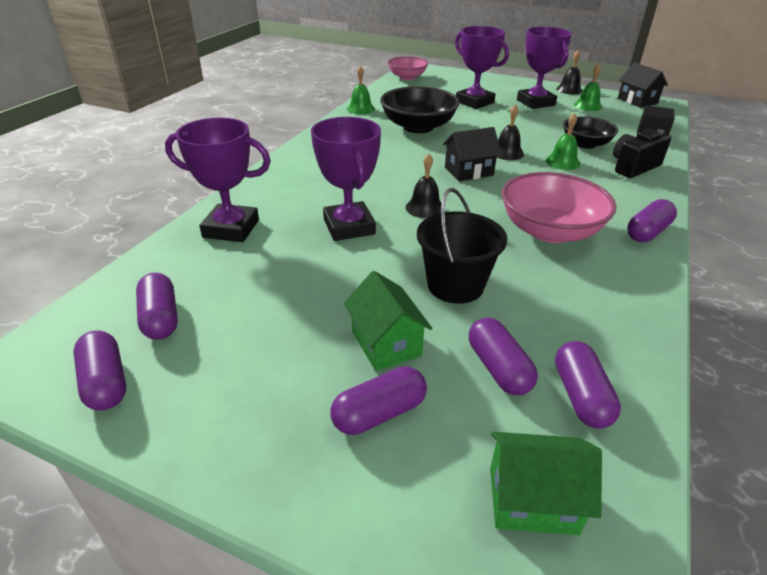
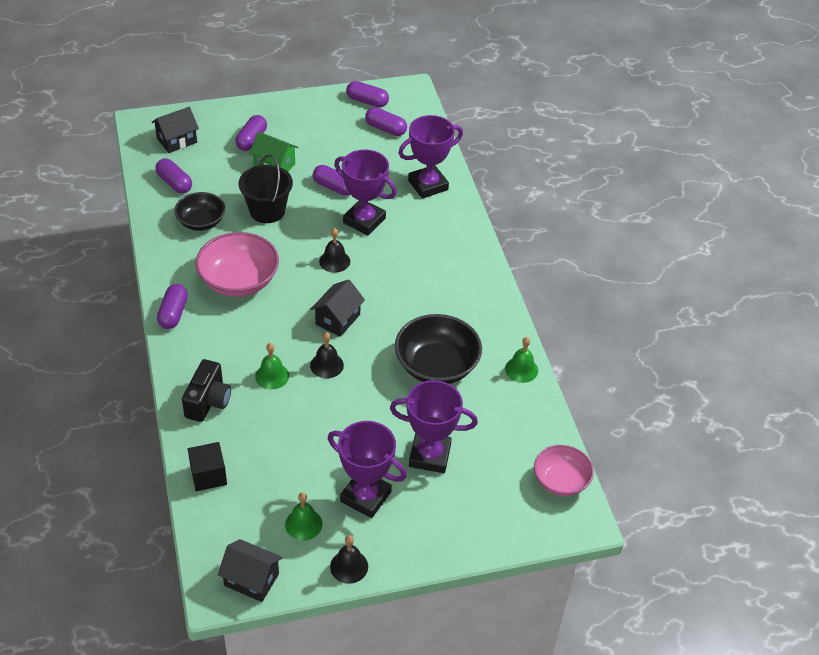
camera: 140 degrees right, 10 degrees up
purple capsule [469,317,538,395] -> purple capsule moved to [313,165,350,196]
green house [490,432,602,535] -> black house [151,107,199,153]
black bowl [563,116,618,149] -> black bowl moved to [174,192,225,231]

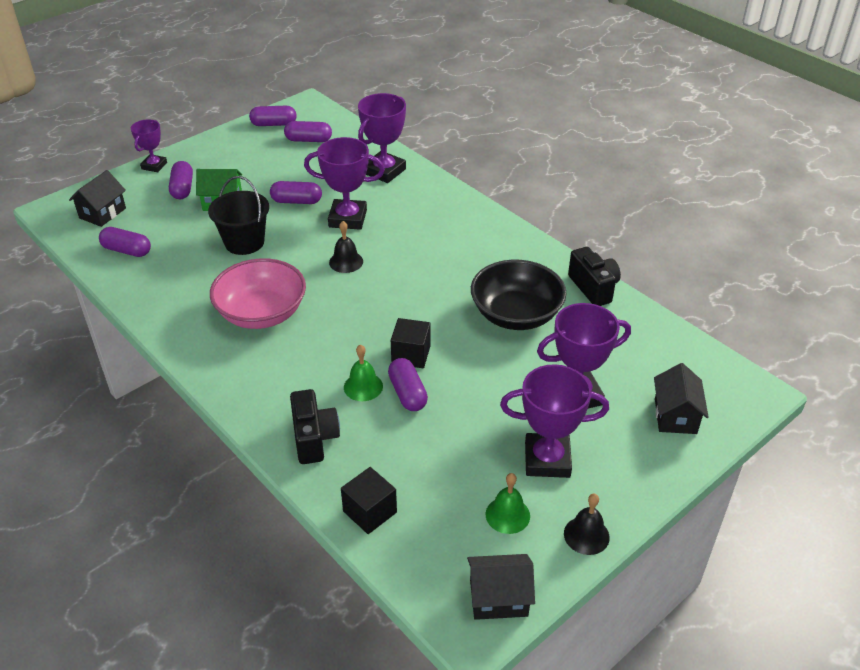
camera: 25 degrees left, 5 degrees down
purple capsule [157,284,188,329] -> purple capsule moved to [388,358,428,411]
black bowl [174,192,225,231] -> none
black bell [310,332,344,378] -> black cube [391,318,430,368]
black house [311,279,365,337] -> black house moved to [654,363,709,434]
green bell [505,337,538,383] -> black camera [568,247,621,306]
pink bowl [534,445,594,496] -> none
none -> purple trophy [131,119,167,172]

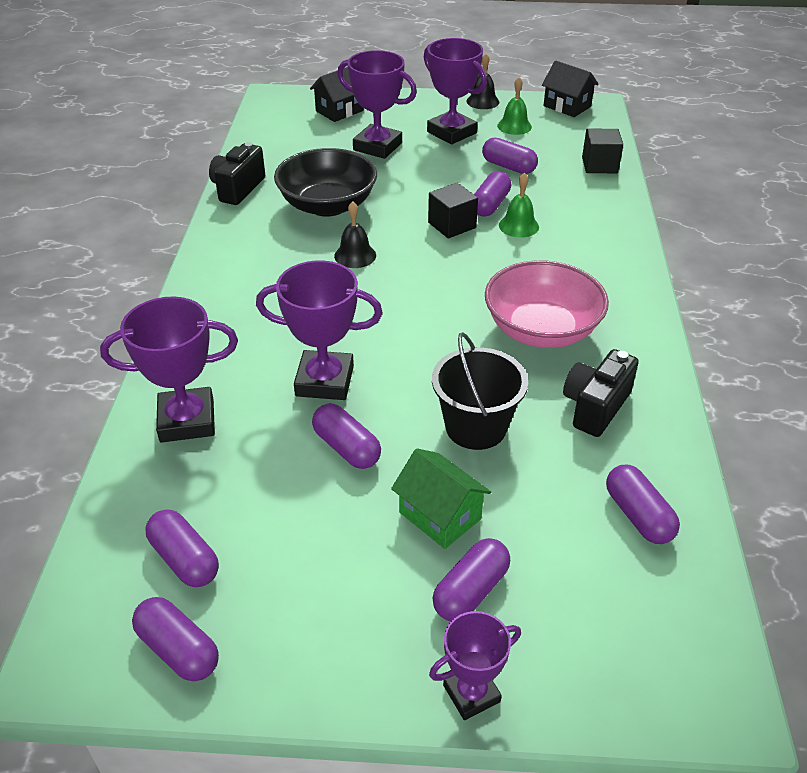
camera: 135 degrees left, 0 degrees up
black house [69,170,126,227] -> none
black camera [290,389,340,464] -> black camera moved to [563,349,639,437]
purple trophy [304,137,385,230] -> purple trophy turned 45 degrees counterclockwise [256,261,383,400]
black bell [329,221,363,273] -> black bell moved to [334,202,376,268]
none -> purple capsule [482,137,538,174]

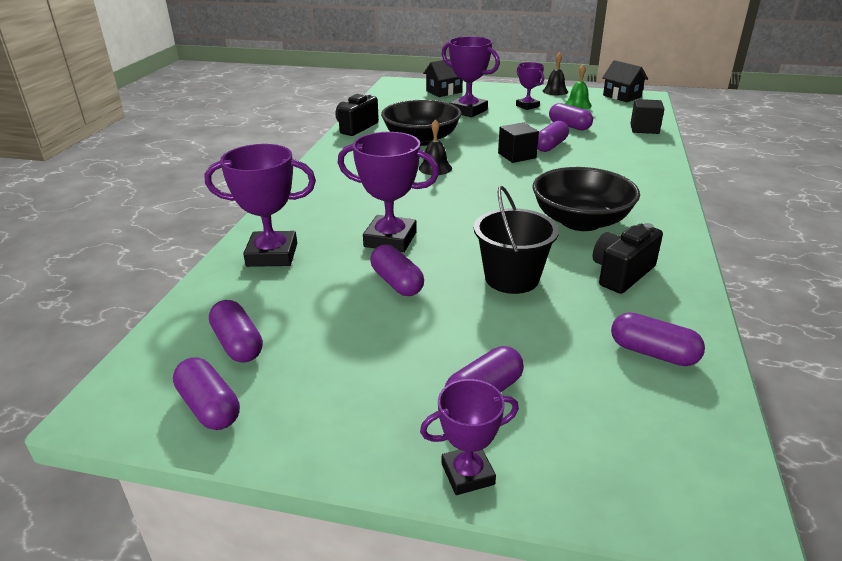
camera: 10 degrees right, 10 degrees down
green house [391,448,491,549] -> none
purple trophy [424,38,487,144] -> purple trophy [516,62,544,110], size x0.61
pink bowl [485,260,609,348] -> black bowl [532,167,640,231]
green bell [499,172,539,238] -> none
purple capsule [606,465,680,544] -> purple capsule turned 45 degrees counterclockwise [611,312,705,366]

